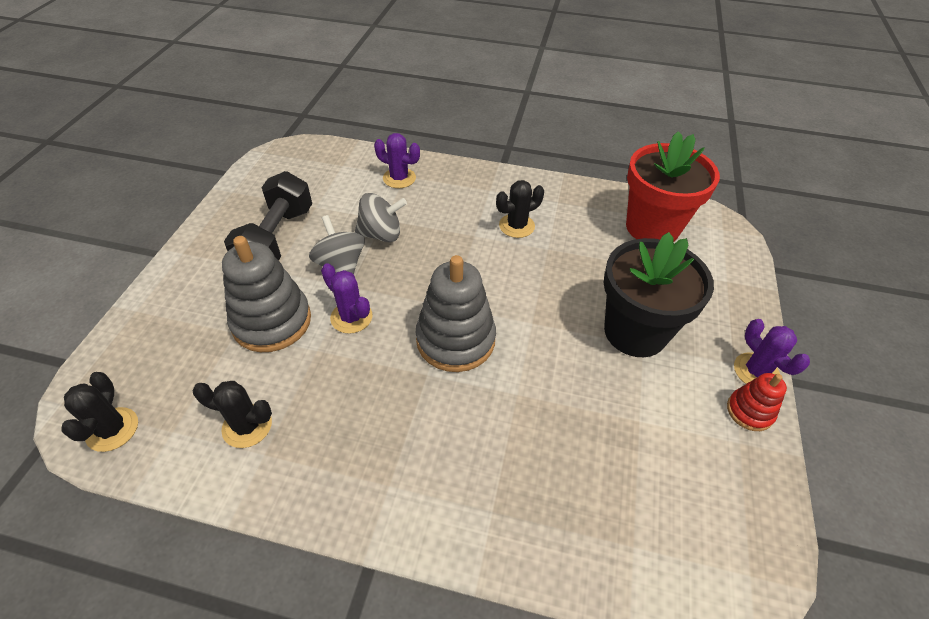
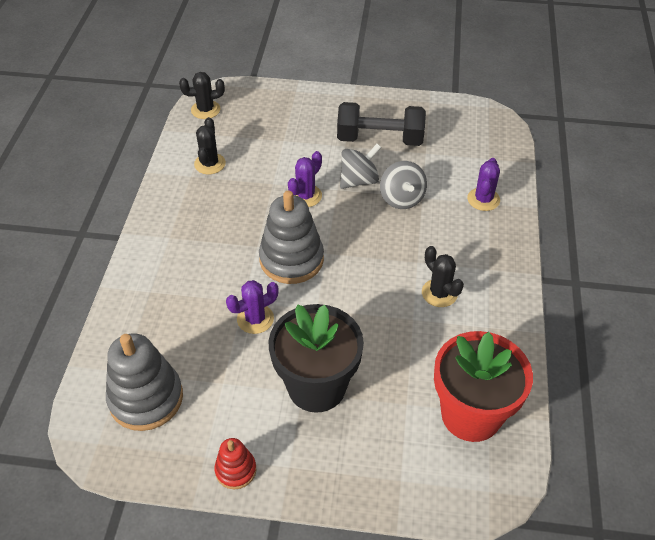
camera: 85 degrees right, 0 degrees up
grey stacking toy [222,236,311,352] -> grey stacking toy moved to [106,333,183,431]
purple cactus [734,319,810,384] -> purple cactus moved to [226,280,279,334]

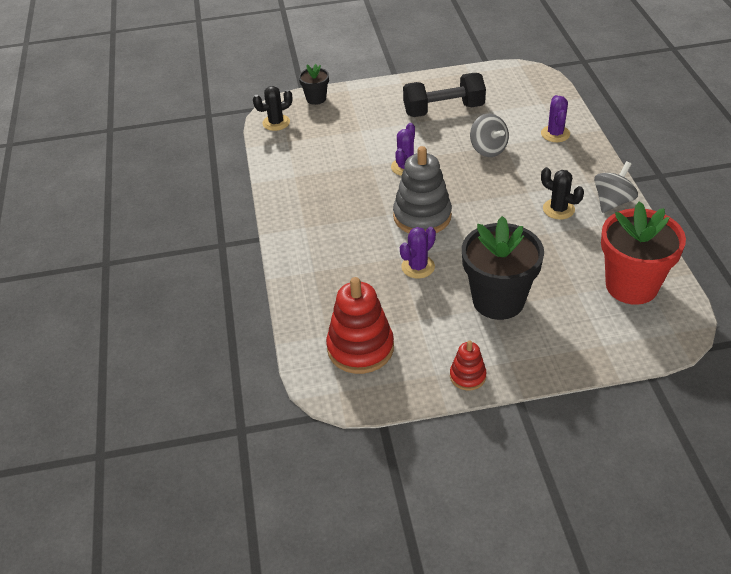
camera: 15 degrees left, 5 degrees down
grey stacking toy [106,333,183,431] -> red stacking toy [326,277,394,374]
black cactus [194,117,226,174] -> none
grey spinning top [340,144,381,189] -> grey spinning top moved to [594,161,638,213]
none -> black flower pot [299,64,329,105]

